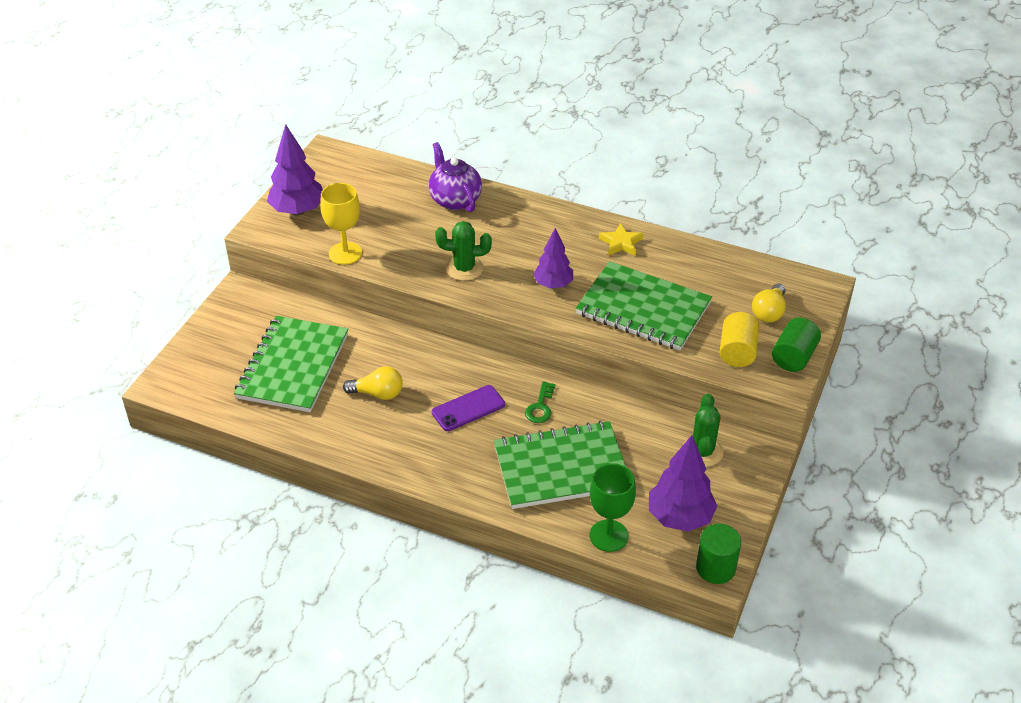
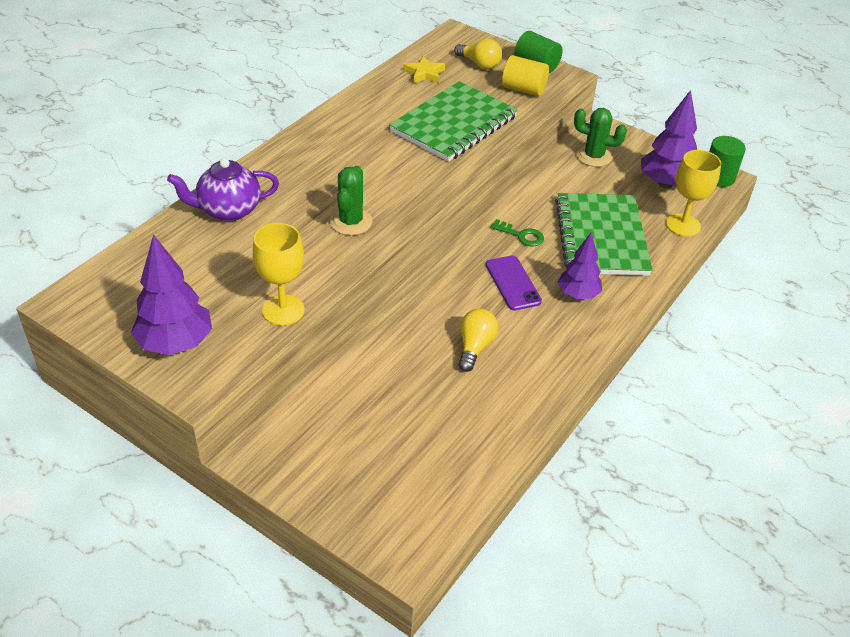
camera: 80 degrees left, 0 degrees up
green notebook [234,316,348,412] -> none
purple tree [533,228,573,288] -> purple tree moved to [558,233,602,299]
green goblet [590,463,636,552] -> yellow goblet [666,150,721,237]
yellow star [599,223,643,256] -> yellow star moved to [403,56,445,84]

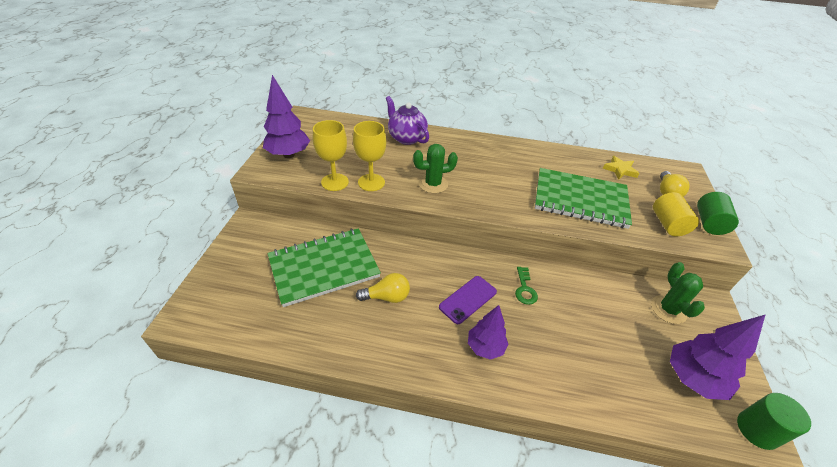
camera: 65 degrees right, 0 degrees up
green notebook [555,193,653,276] -> green notebook moved to [267,228,381,307]
yellow goblet [666,150,721,237] -> yellow goblet moved to [353,121,386,191]

